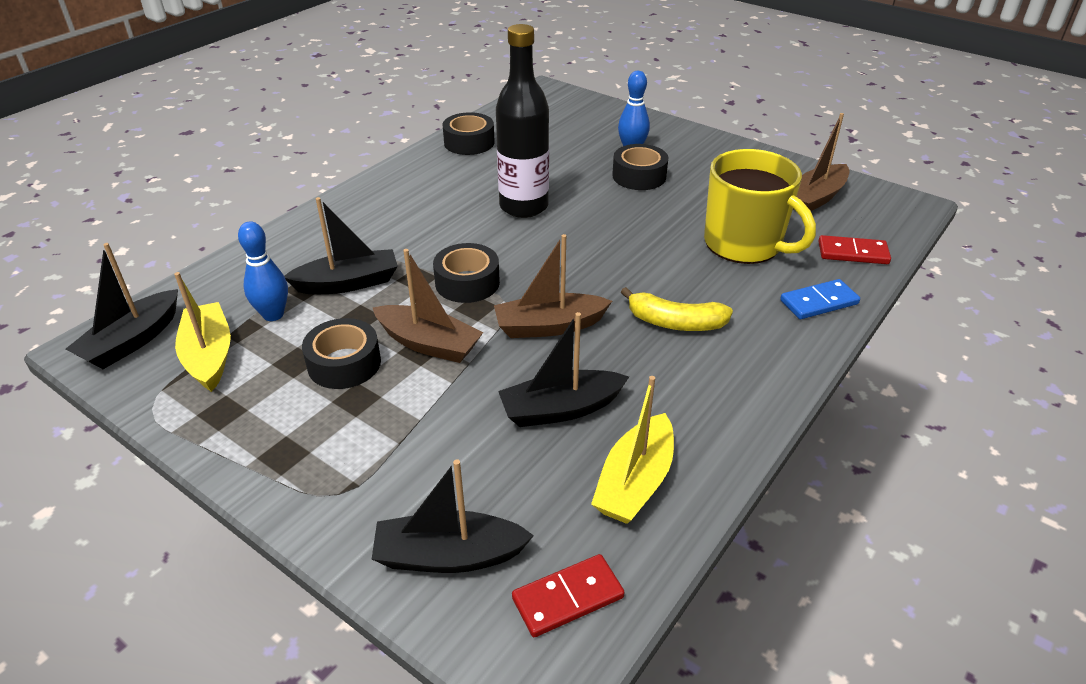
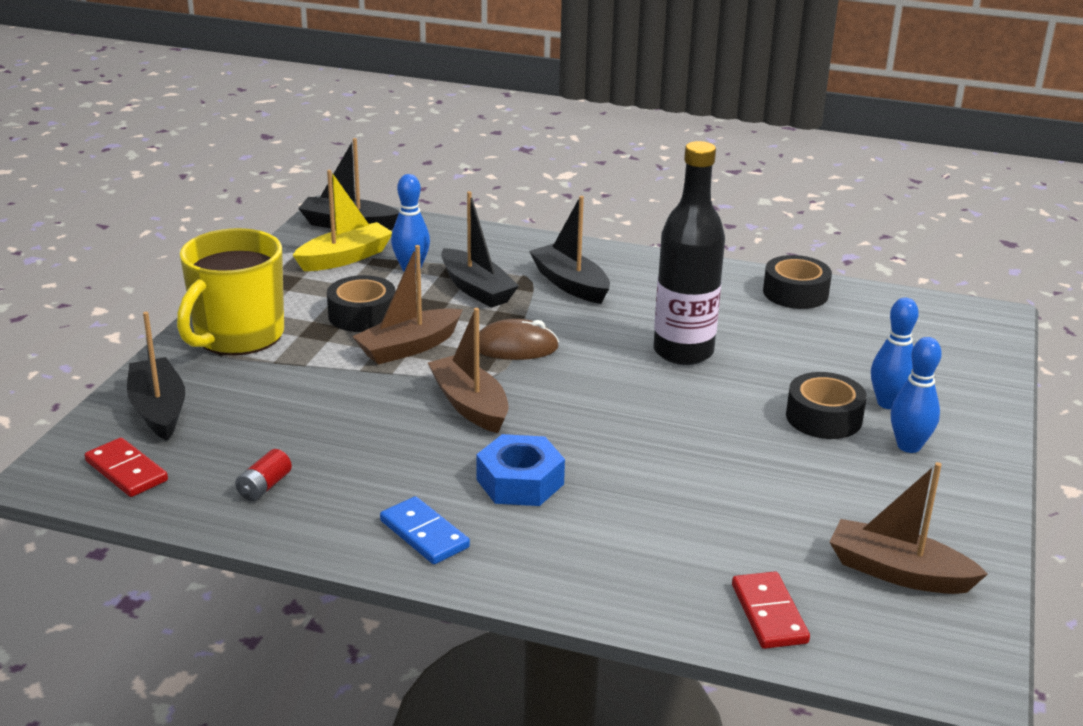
camera: 70 degrees right, 10 degrees down
brown boat [372,249,483,363] -> brown boat turned 45 degrees clockwise [352,245,463,365]
black tape [433,243,500,303] -> brown mouse [479,319,559,360]
black boat [498,312,629,427] -> black boat moved to [529,196,610,304]
yellow boat [591,376,674,524] -> red battery [235,449,292,501]
yellow banana [621,287,733,331] -> blue nut [476,434,565,506]
yellow mug [704,149,816,264] -> yellow mug moved to [177,228,284,355]
blue domino [780,279,860,319] -> blue domino moved to [380,496,470,564]
none -> blue bowling pin [891,337,942,453]

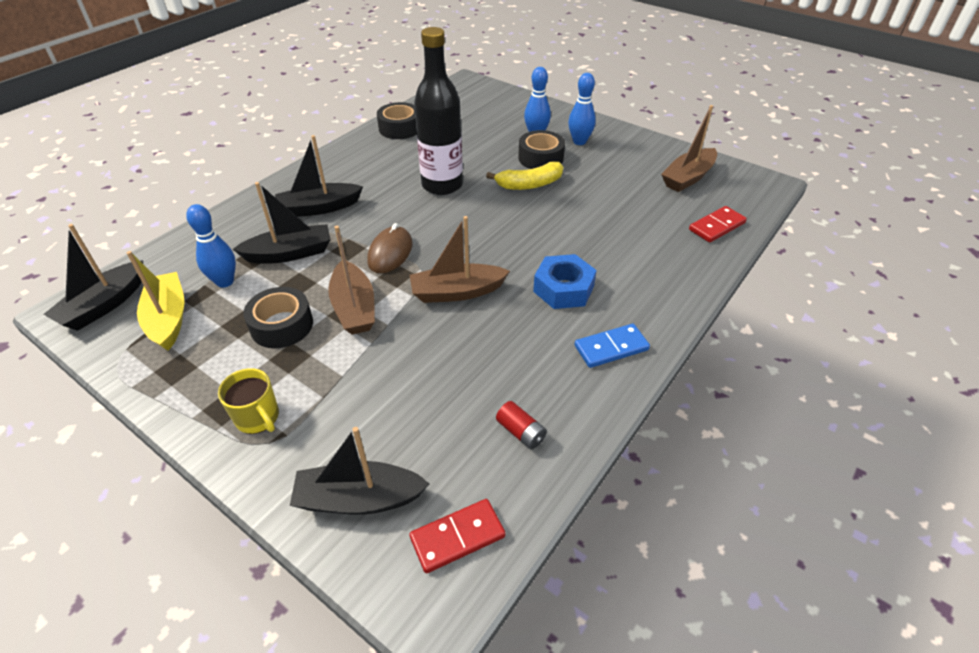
camera: 70 degrees left, 15 degrees up
yellow mug [177,228,284,355] -> yellow mug [218,368,279,434], size x0.49
red domino [732,571,810,649] -> red domino turned 45 degrees counterclockwise [689,206,747,243]
none -> yellow banana [486,161,563,190]

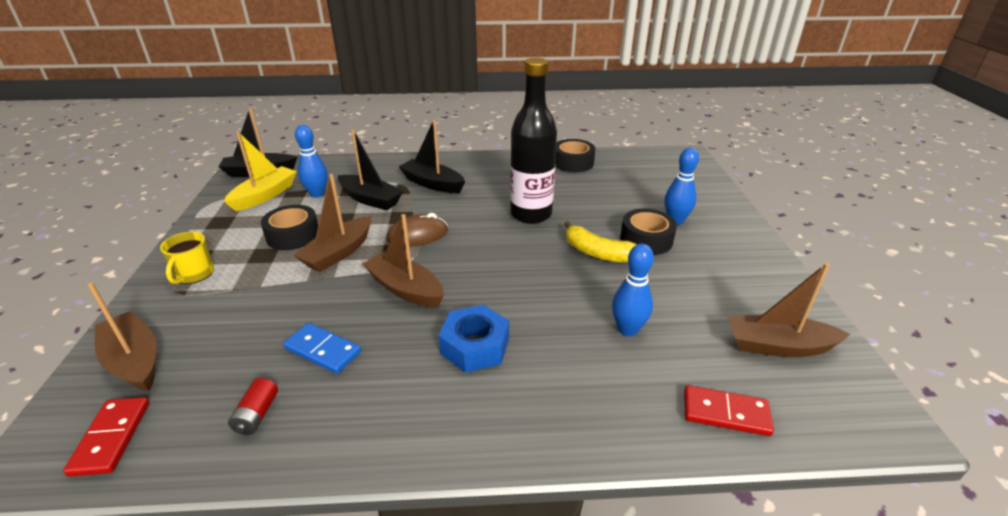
camera: 50 degrees right, 10 degrees down
black boat [290,427,429,515] -> brown boat [87,283,157,391]
red domino [409,499,505,573] -> red domino turned 60 degrees clockwise [63,397,149,477]
blue bowling pin [568,73,596,145] -> blue bowling pin moved to [612,244,654,336]
blue domino [575,324,650,368] -> blue domino moved to [283,323,361,374]

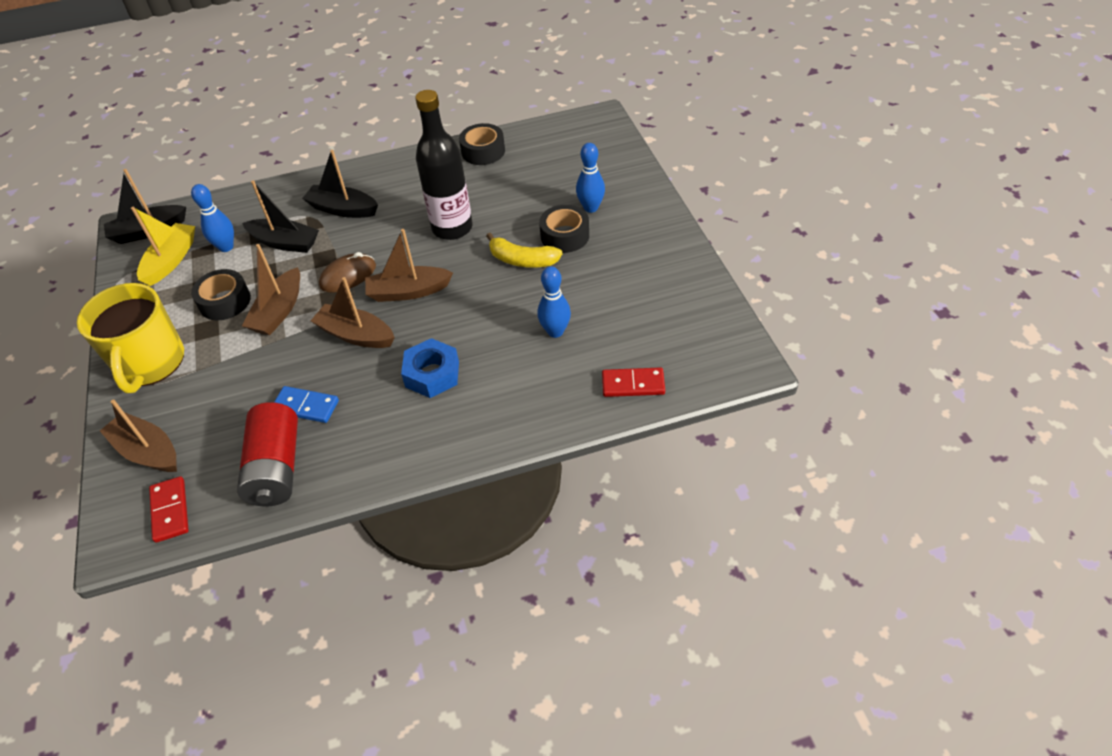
camera: 10 degrees left, 15 degrees up
yellow mug [160,232,214,284] -> yellow mug [77,283,184,393], size x2.03
red battery [228,378,278,435] -> red battery [237,402,298,506], size x2.32
brown boat [728,263,850,357] -> brown boat moved to [365,229,453,302]

